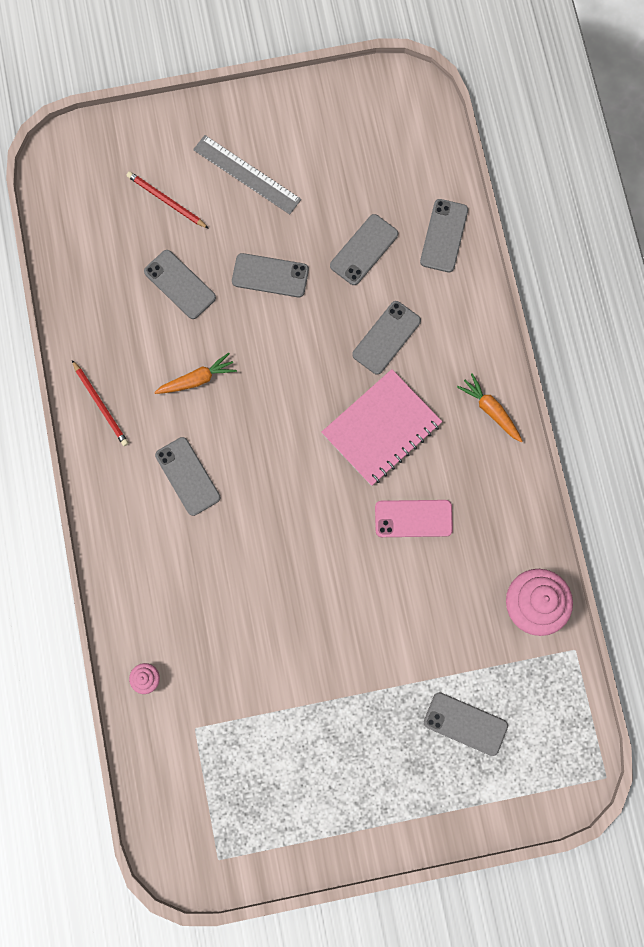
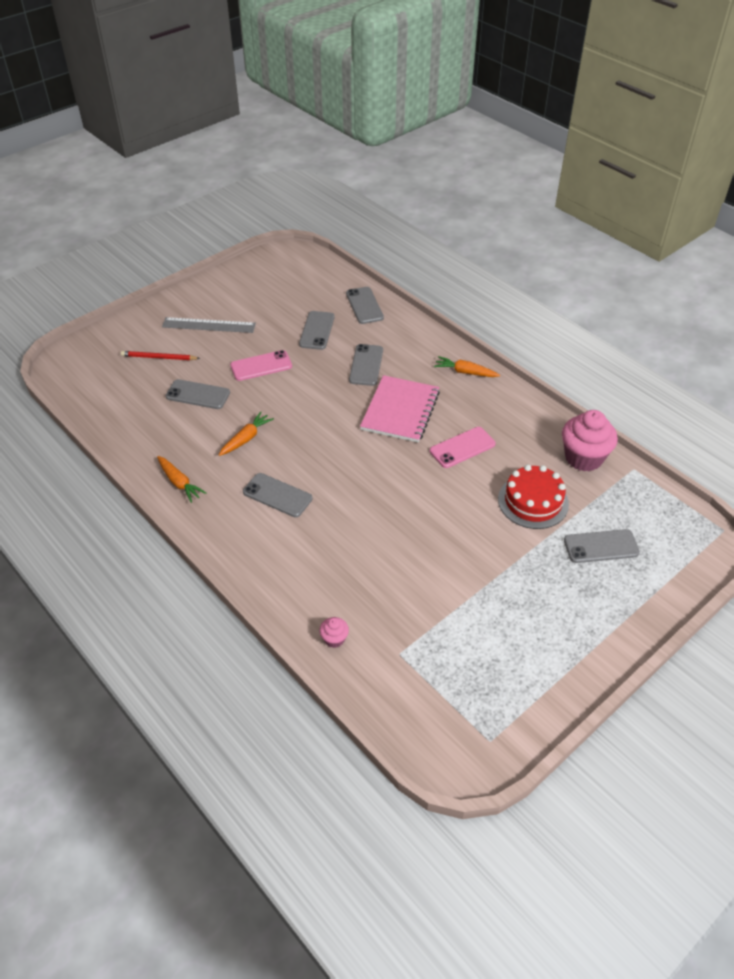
camera: 30 degrees left, 30 degrees down
red pencil [72,360,129,446] -> orange carrot [157,456,206,503]
grey phone [232,253,309,297] -> pink phone [230,350,292,381]
none -> red cake [498,465,569,529]

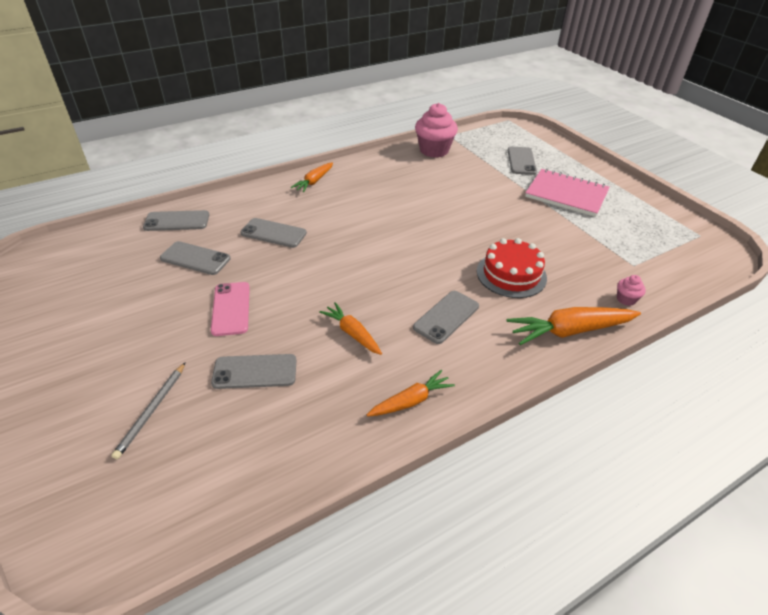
camera: 80 degrees left, 5 degrees down
red pencil [121,351,200,360] -> grey pencil [111,362,186,459]
grey ruler [162,317,256,333] -> none
grey phone [165,379,230,409] -> grey phone turned 60 degrees clockwise [211,354,297,389]
pink notebook [360,375,440,443] -> pink notebook moved to [525,169,610,217]
pink phone [430,427,496,468] -> none
red cake [498,465,569,529] -> red cake moved to [477,238,547,298]
none -> orange carrot [507,307,641,345]

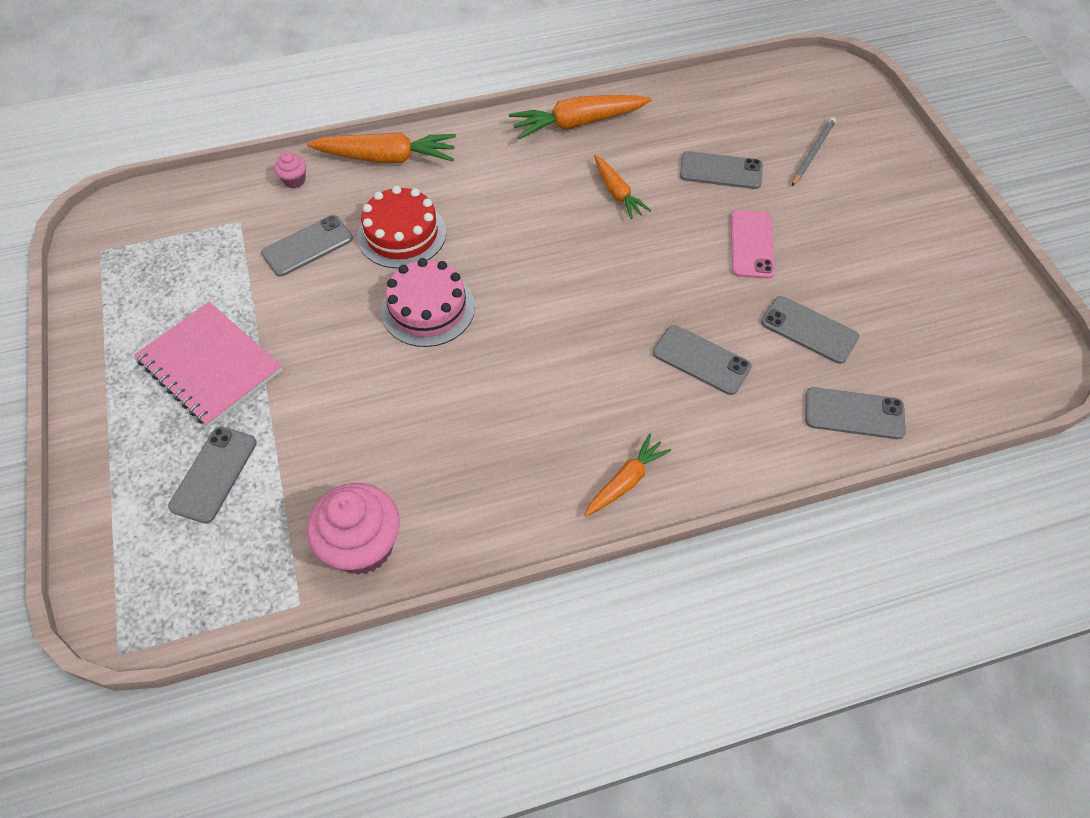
camera: 165 degrees left, 15 degrees up
orange carrot [367,370,455,416] -> orange carrot [509,95,651,139], size x1.64
grey phone [413,291,479,344] -> grey phone moved to [261,215,353,277]
none -> pink cake [381,258,475,347]

